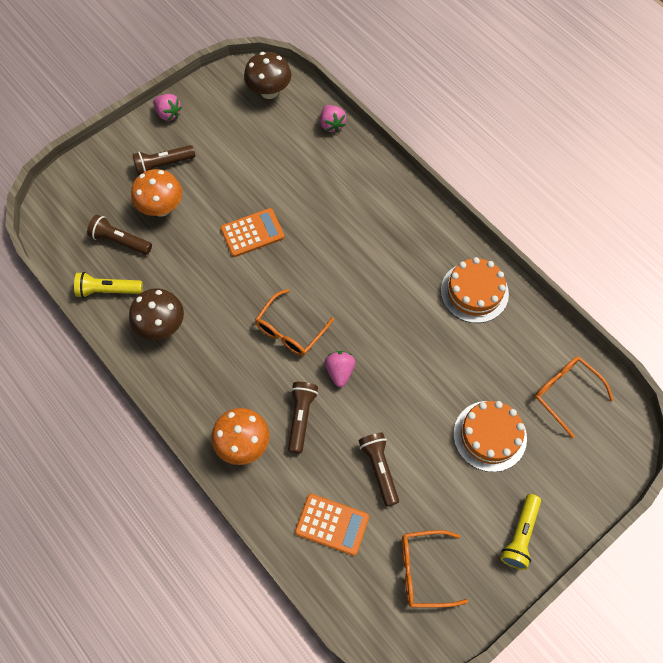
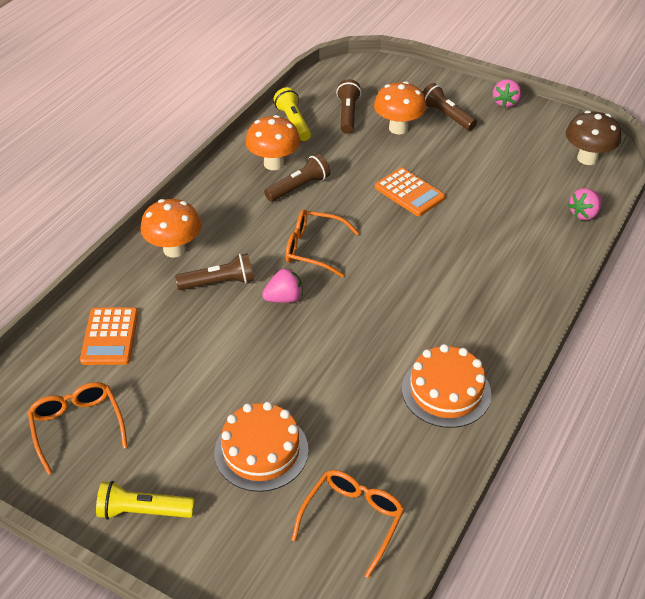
camera: 70 degrees right, 20 degrees down
brown mushroom [129,288,184,340] -> orange mushroom [246,115,300,170]
brown flashlight [359,432,399,507] -> brown flashlight moved to [264,154,330,202]

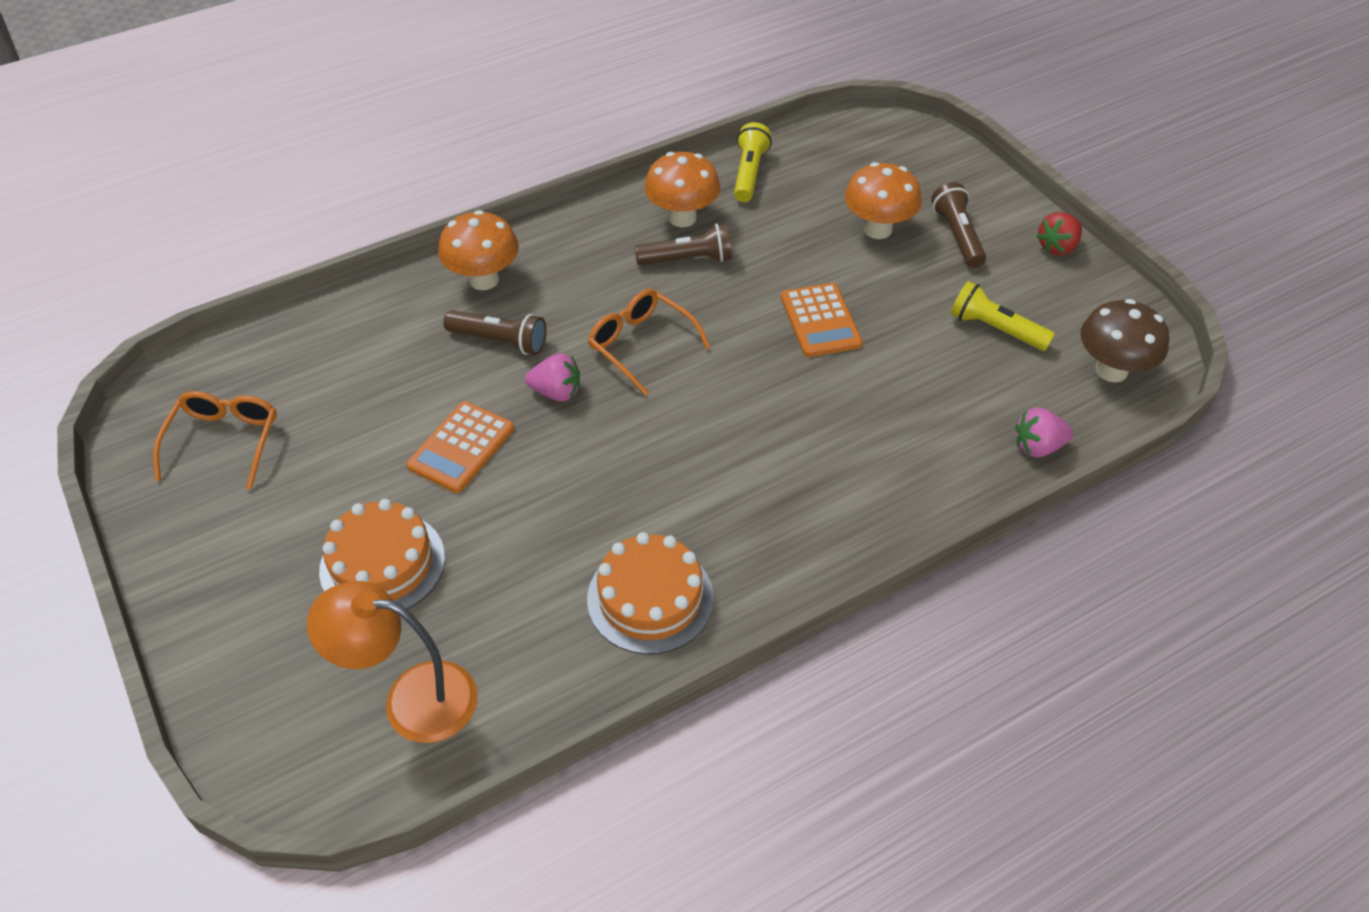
camera: 30 degrees right, 5 degrees up
orange calculator [80,307,138,365] -> orange calculator moved to [406,401,514,493]
yellow flashlight [96,481,195,520] -> yellow flashlight moved to [951,281,1055,351]
orange glasses [292,470,404,578] -> orange lamp [307,581,478,743]
brown flashlight [336,79,361,134] -> none
pink strawberry [493,79,521,108] -> red strawberry [1037,212,1082,256]

